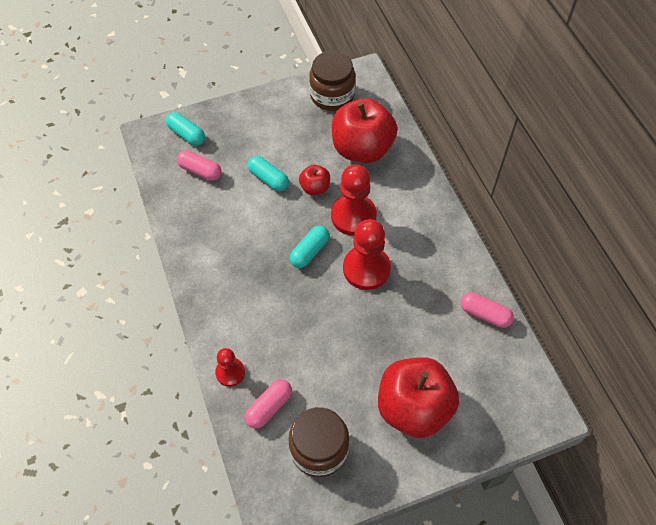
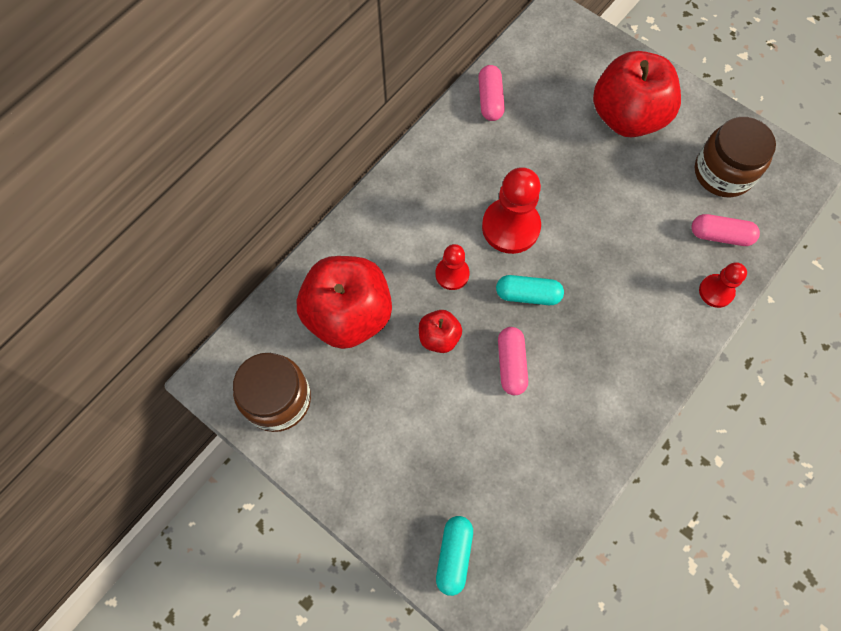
camera: 120 degrees left, 10 degrees up
pink capsule [177,150,222,181] -> pink capsule moved to [498,327,528,395]
turquoise capsule [248,156,289,191] -> none
red pawn [331,165,377,236] -> red pawn [435,244,470,290], size x0.57

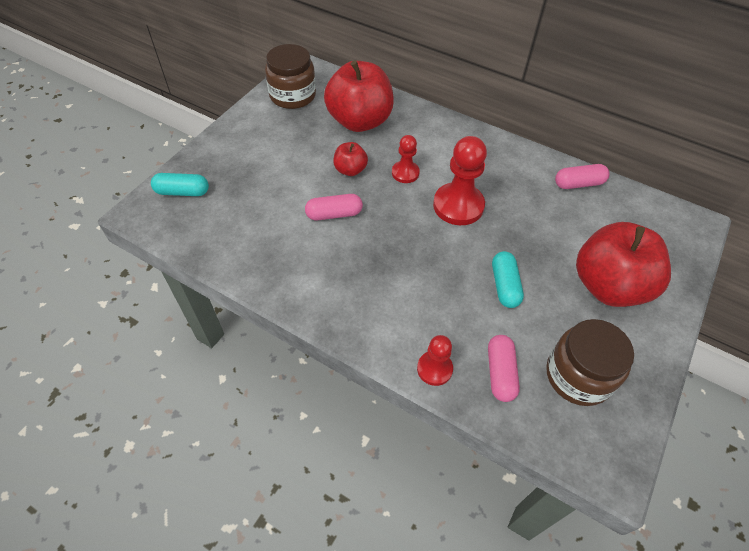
camera: 80 degrees right, 15 degrees down
turquoise capsule [496,275,564,305] -> turquoise capsule moved to [492,251,524,308]

